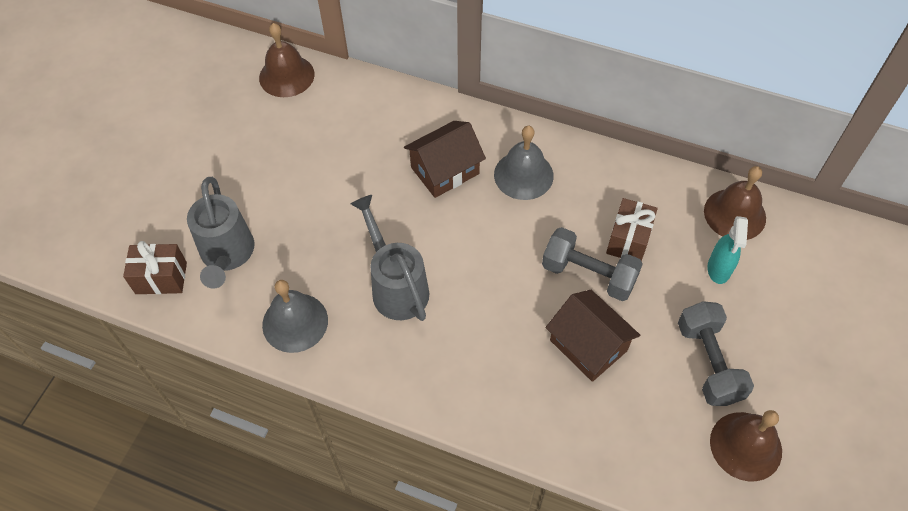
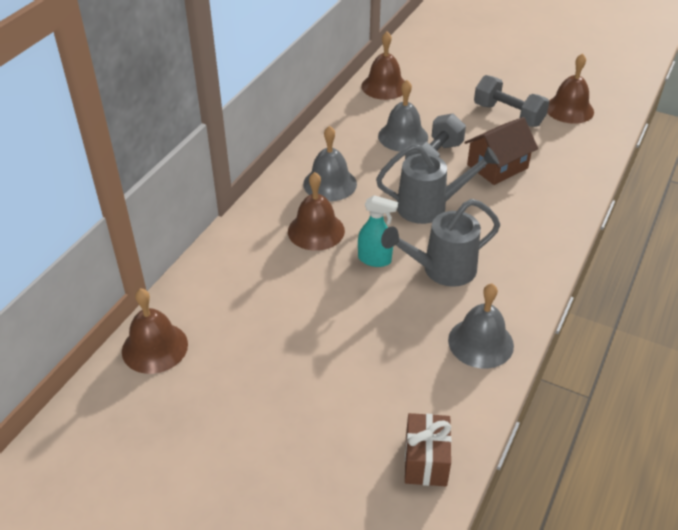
camera: 85 degrees left, 15 degrees down
grey watering can [187,177,255,289] -> grey watering can moved to [376,144,499,224]
brown house [404,121,486,198] -> brown bell [288,172,345,251]
brown gift [606,198,658,261] -> grey bell [378,80,428,152]
grey dumbbell [678,301,754,406] -> grey dumbbell turned 45 degrees clockwise [474,75,549,127]
turquoise spray bottle [707,216,748,284] -> turquoise spray bottle moved to [358,195,398,267]

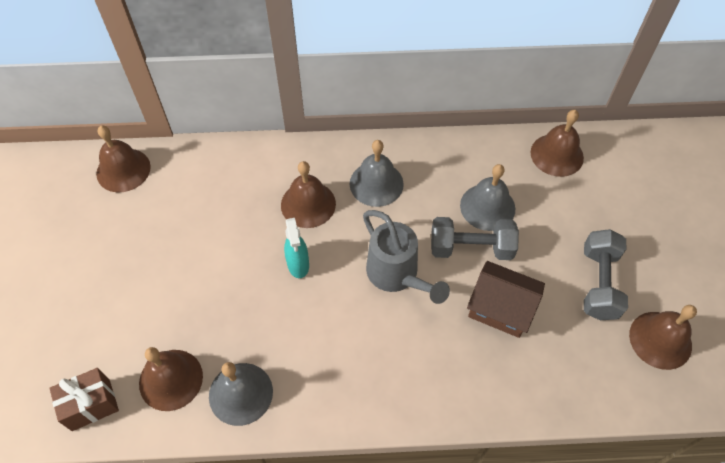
camera: 60 degrees right, 15 degrees up
grey watering can [381,199,500,287] -> none
none -> brown bell [139,347,203,411]

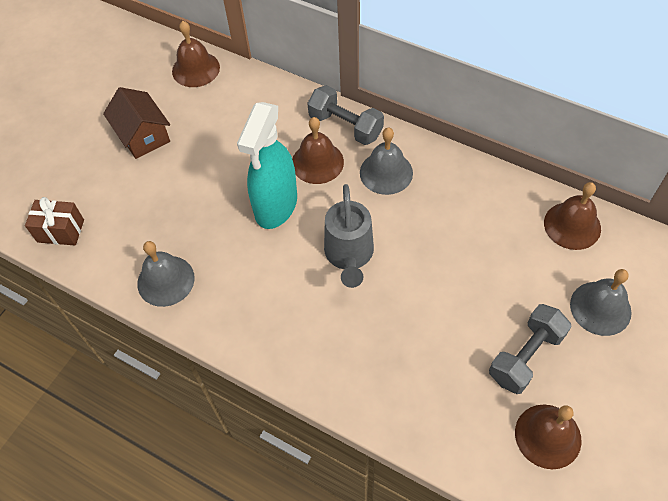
camera: 35 degrees right, 0 degrees up
brown bell [139,347,203,411] -> none
turquoise spray bottle [284,218,309,278] -> turquoise spray bottle [237,102,297,229], size x1.95
grey dumbbell [431,217,519,260] -> grey dumbbell moved to [307,85,384,145]
grey bell [460,164,515,231] -> grey bell moved to [570,269,632,336]
brown house [467,261,545,338] -> brown house moved to [103,87,170,159]

